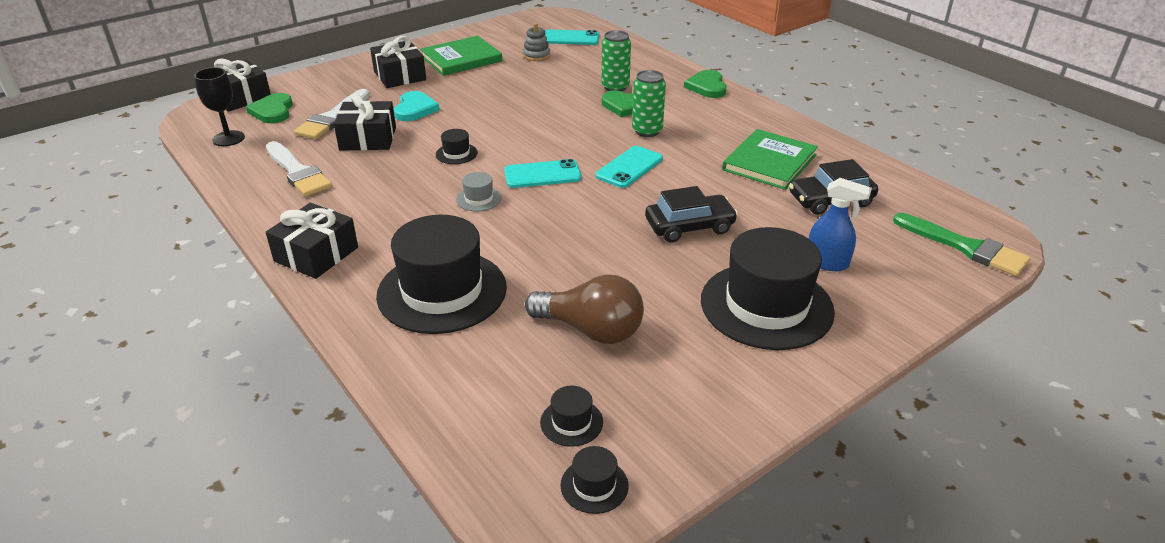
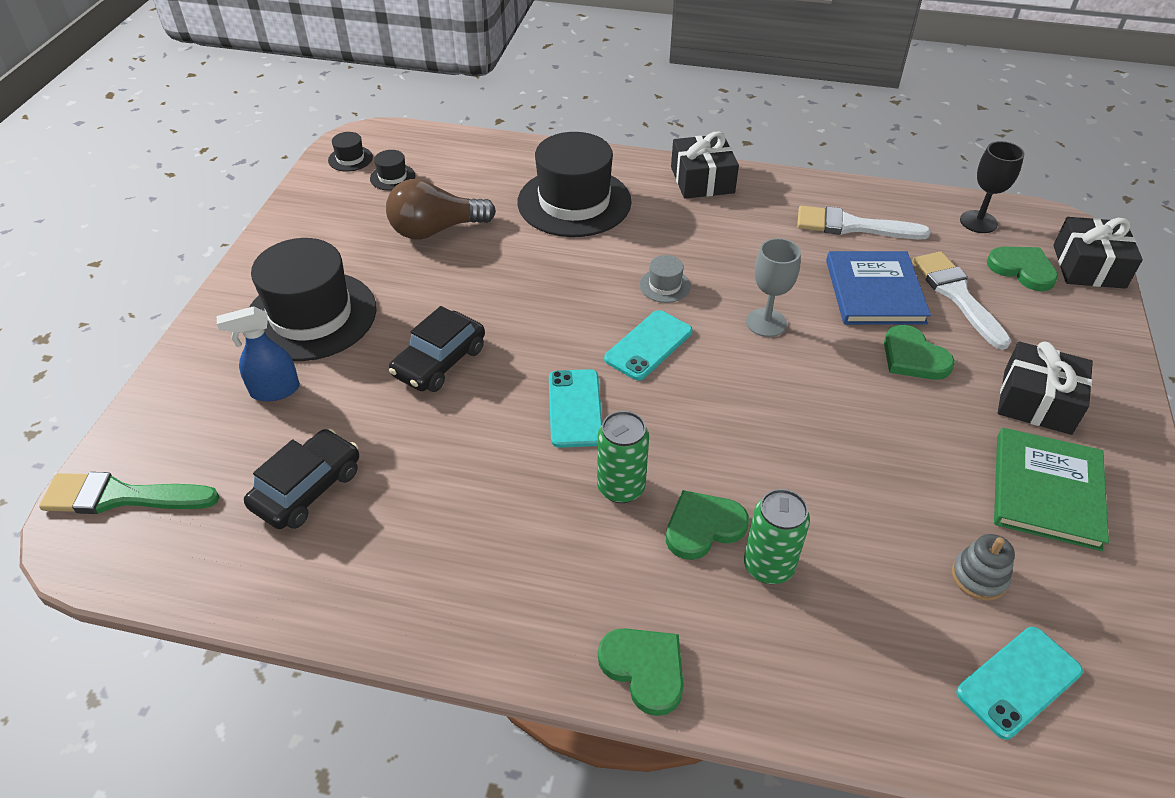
camera: 140 degrees right, 10 degrees up
black gift [334,94,396,151] -> blue book [826,251,931,325]
turquoise heart [394,91,440,121] -> green heart [884,325,955,380]
black hat [436,129,478,164] -> grey goblet [746,238,801,337]
green book [722,129,818,190] -> none

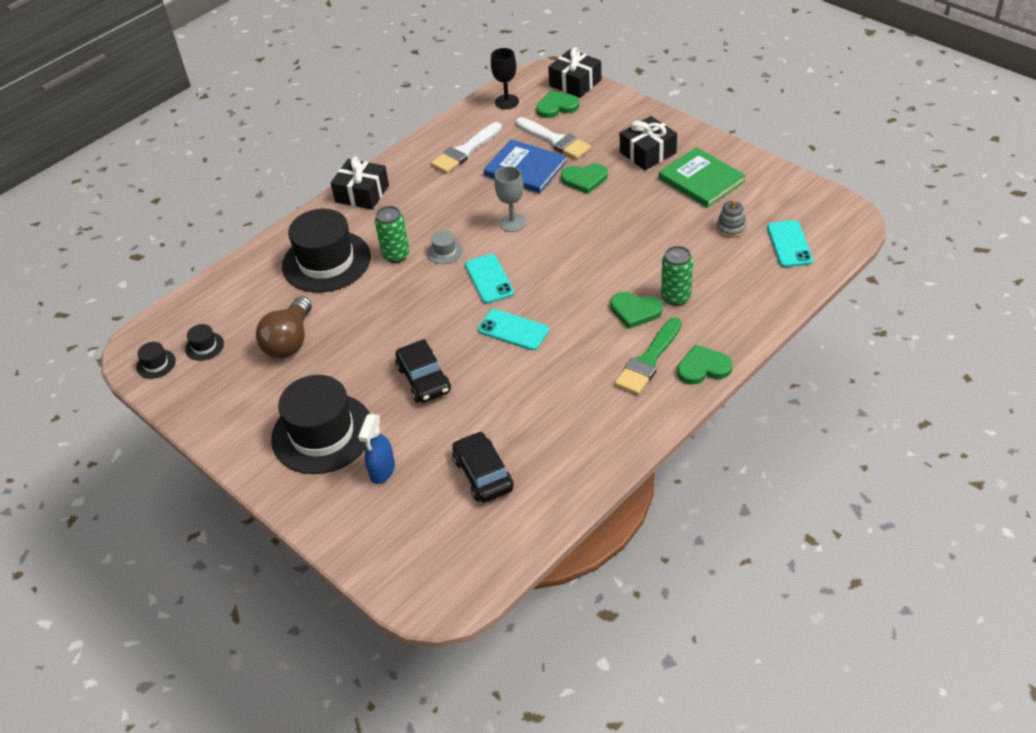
camera: 55 degrees left, 0 degrees up
green brush [39,472,219,514] -> green brush moved to [615,317,682,395]
green can [597,411,649,503] -> green can moved to [375,206,409,263]
green heart [666,490,749,560] -> green heart turned 75 degrees counterclockwise [610,292,663,329]
white brush [912,251,1011,350] -> white brush turned 150 degrees counterclockwise [516,117,591,159]

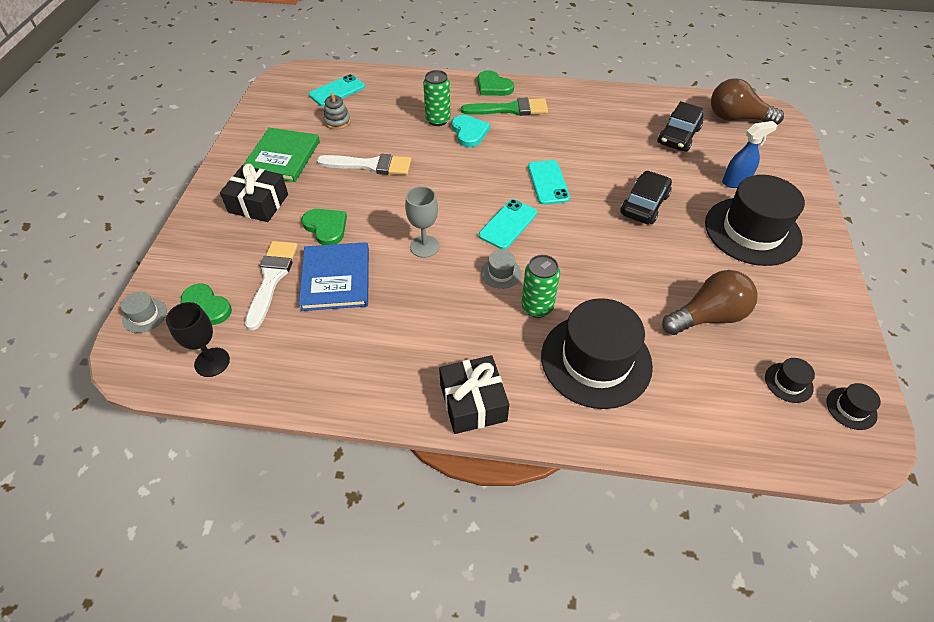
camera: 130 degrees left, 5 degrees up
white brush [431,122,502,173] -> white brush moved to [317,154,411,175]
black gift [548,47,601,98] -> grey hat [121,292,167,333]
green heart [610,292,663,329] -> turquoise heart [452,115,490,147]
none -> brown light bulb [711,78,784,125]

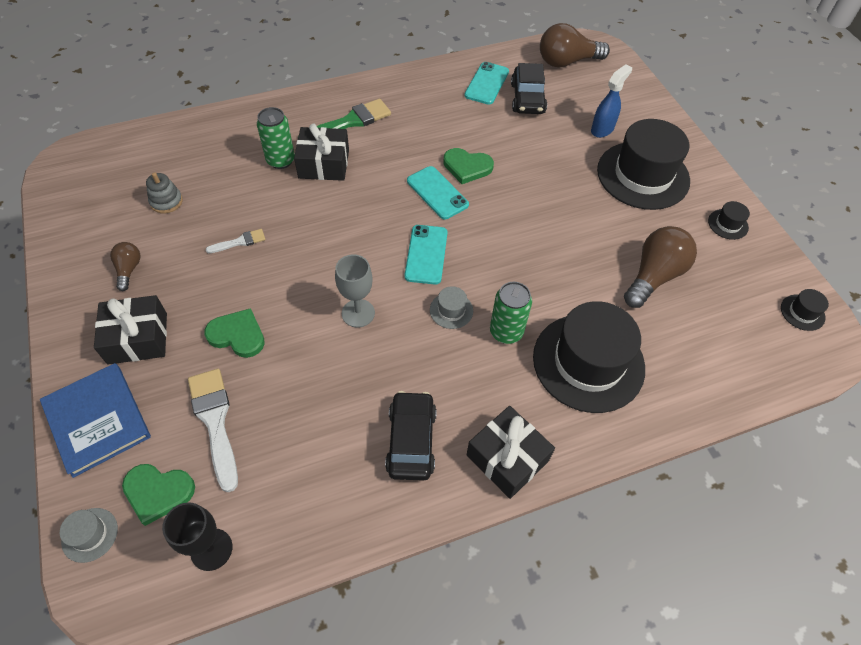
camera: 30 degrees left, 5 degrees up
green book [243,128,320,182] -> brown light bulb [110,242,140,291]
blue book [299,242,369,311] -> blue book moved to [40,363,151,478]
turquoise phone [309,74,365,106] -> turquoise phone moved to [464,62,509,105]
white brush [317,154,411,175] -> white brush [206,229,265,253], size x0.53
turquoise heart [452,115,490,147] -> black gift [294,124,349,181]
green heart [478,70,514,96] -> green heart moved to [443,148,494,184]
black car [620,171,672,224] -> black car moved to [385,391,437,481]
black hat [765,358,815,403] -> black hat moved to [708,201,750,240]

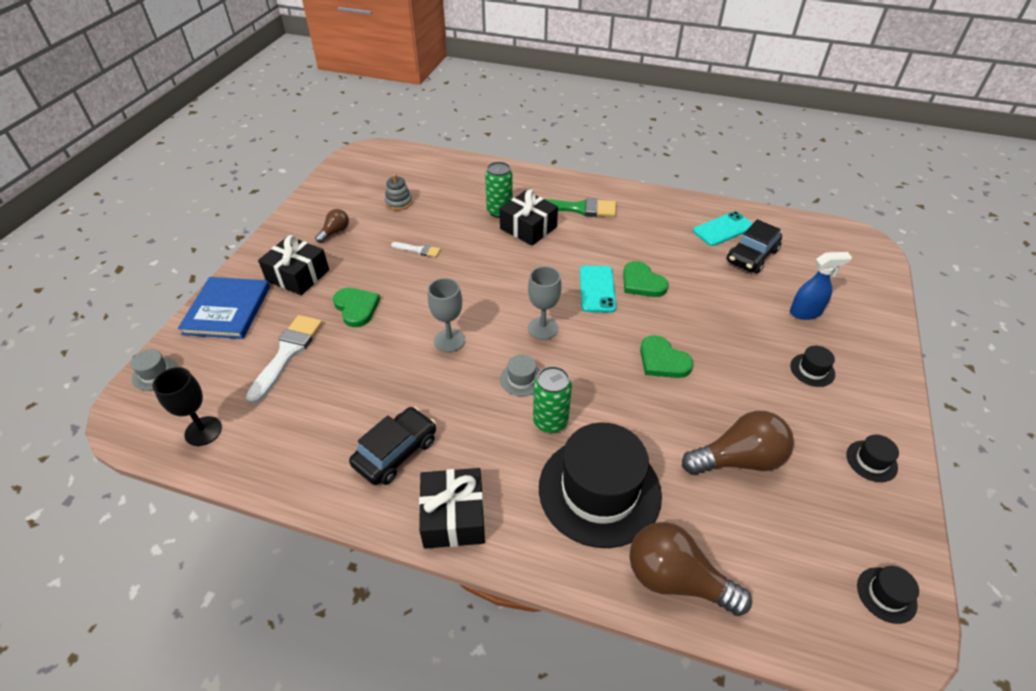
camera: 40 degrees right, 10 degrees down
green heart [122,464,195,526] -> green heart moved to [640,335,693,378]
turquoise phone [405,225,448,285] -> grey goblet [528,266,562,340]
brown light bulb [540,23,610,68] -> brown light bulb moved to [629,522,752,616]
black hat [597,119,690,210] -> black hat [790,346,835,387], size x0.41

